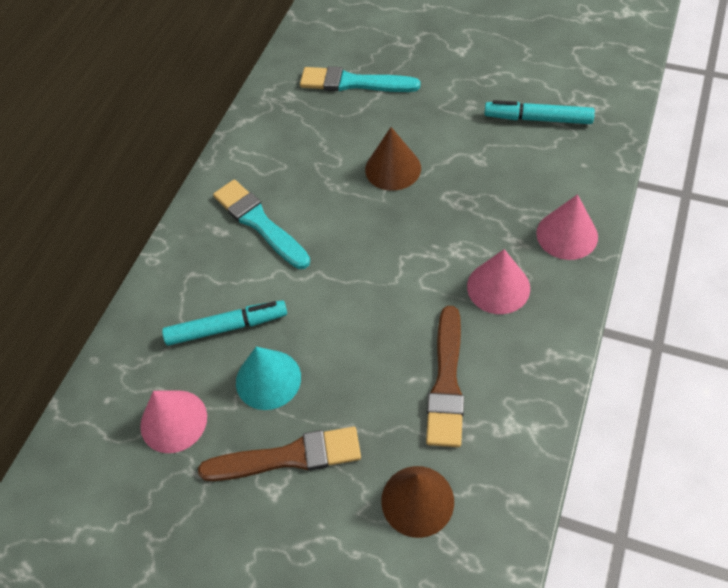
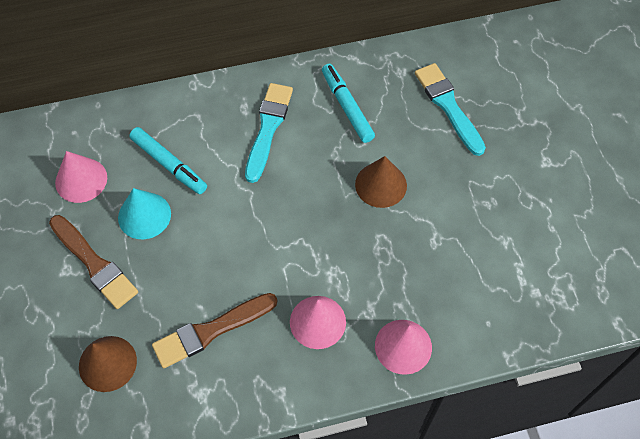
camera: 50 degrees right, 5 degrees up
turquoise marker [484,100,595,124] -> turquoise marker moved to [322,64,375,143]

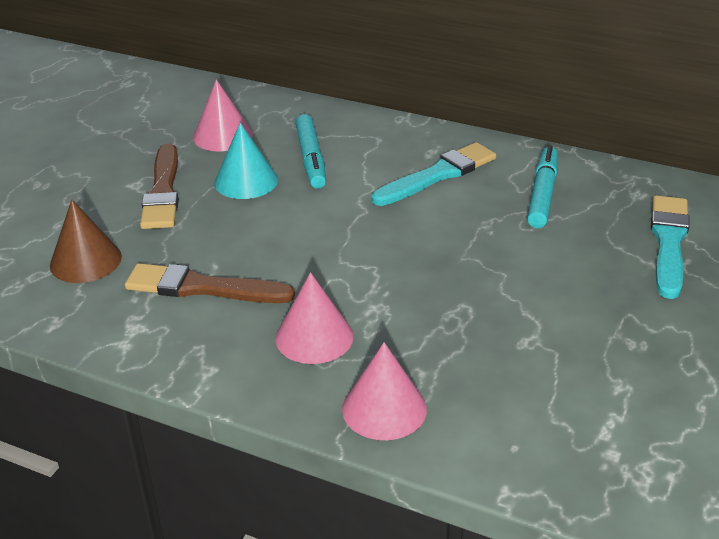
camera: 40 degrees right, 25 degrees down
brown cone [355,156,407,208] -> none

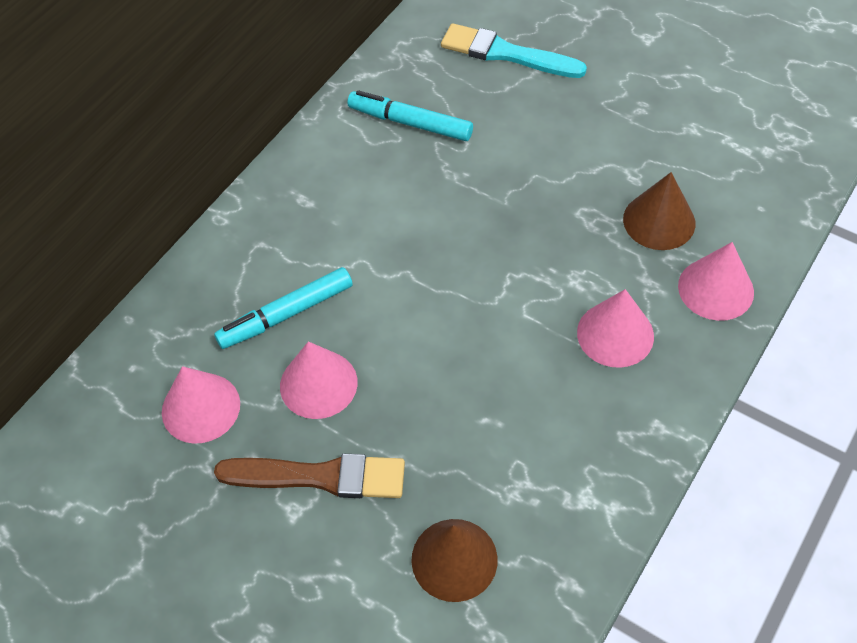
camera: 80 degrees left, 20 degrees up
brown brush [125,263,295,303] -> none
turquoise cone [214,123,278,199] -> pink cone [280,341,358,419]
turquoise marker [295,114,326,189] -> turquoise marker turned 150 degrees clockwise [214,267,353,349]
turquoise brush [372,142,496,206] -> none
none -> brown cone [623,172,695,250]

